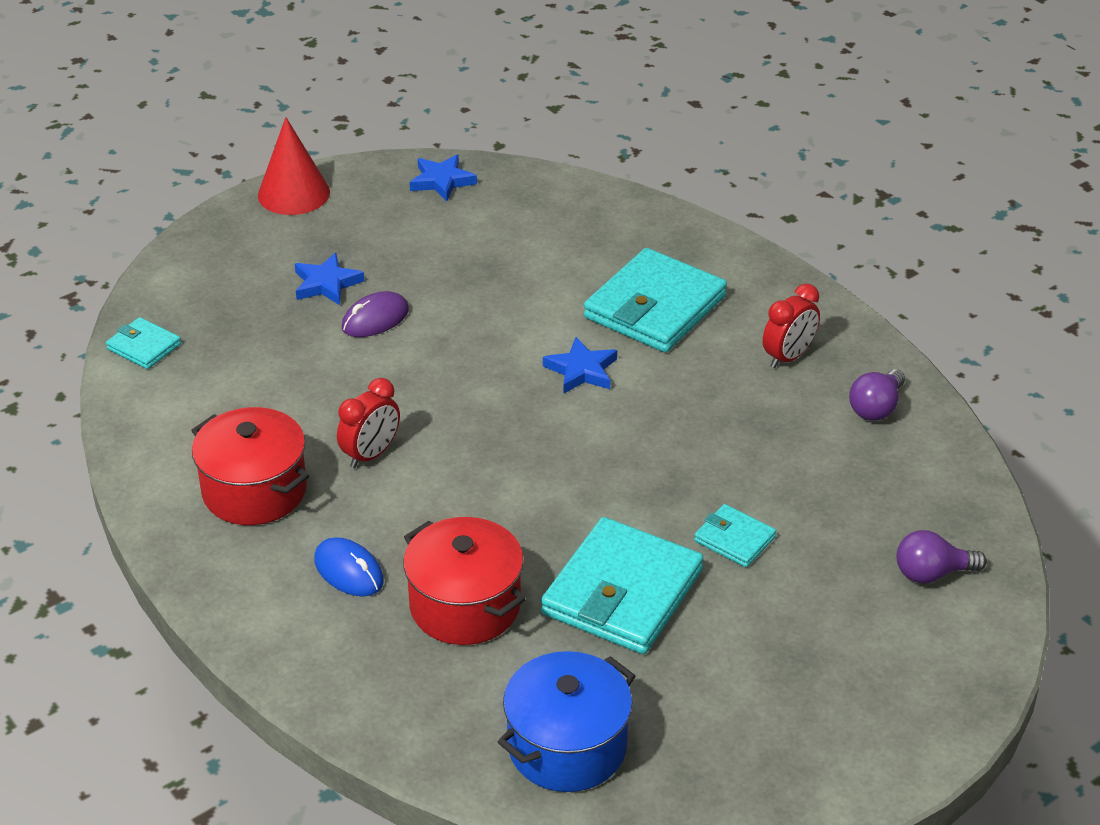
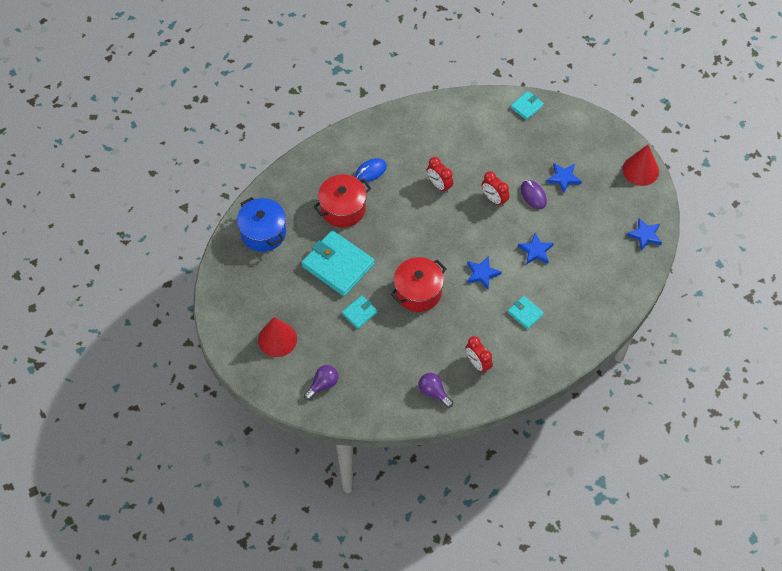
camera: 100 degrees right, 20 degrees up
red pot [191,407,309,525] -> red pot moved to [391,257,446,312]
turquoise wallet [584,248,727,353] -> turquoise wallet [508,296,544,329], size x0.49
purple light bulb [897,530,987,583] -> purple light bulb turned 45 degrees clockwise [304,365,338,400]
none -> red cone [258,317,297,357]
none -> red clock [482,171,510,207]
none -> blue star [518,233,554,265]

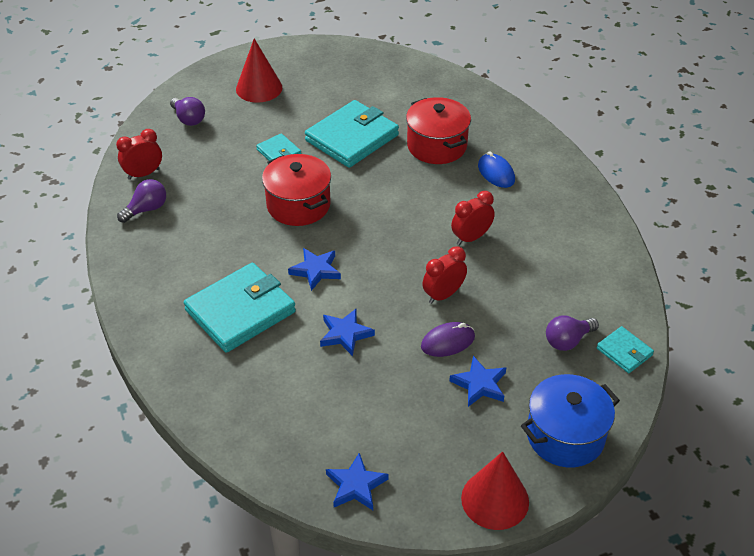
camera: 95 degrees right, 15 degrees down
blue pot [237,197,286,252] -> blue pot moved to [521,374,620,467]
red clock [466,336,493,373] -> red clock moved to [116,129,162,180]
turquoise wallet [508,296,544,329] -> turquoise wallet [184,263,296,353], size x2.06
none -> purple light bulb [546,315,599,351]

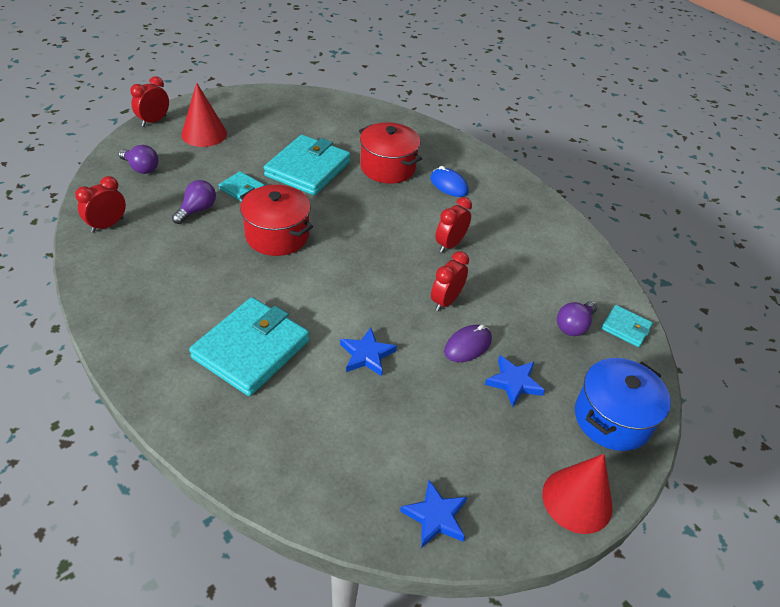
camera: 20 degrees left, 0 degrees up
purple light bulb [117,179,166,223] -> purple light bulb moved to [172,180,216,224]
blue star [288,248,341,291] -> none
none -> red clock [130,76,169,126]

